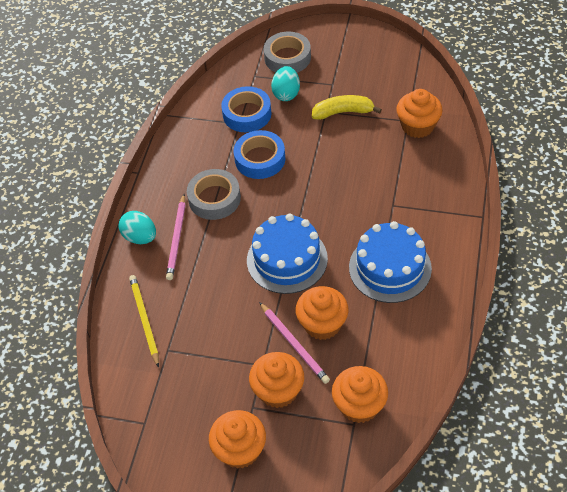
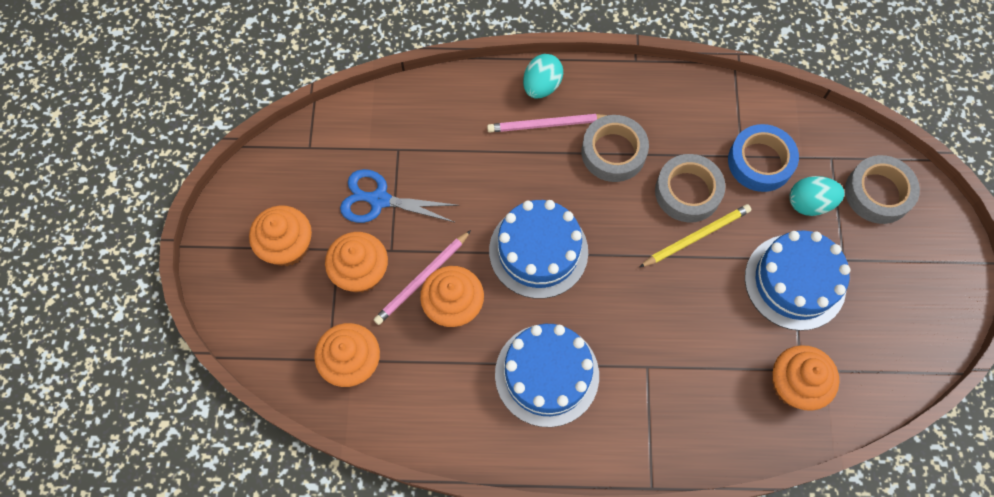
camera: 75 degrees right, 15 degrees up
yellow pencil [129,275,159,368] -> yellow pencil moved to [640,204,751,267]
blue tape [234,130,286,179] -> grey tape [655,154,725,223]
yellow banana [312,95,382,120] -> blue cake [745,231,851,331]
none -> blue scissors [340,169,459,223]

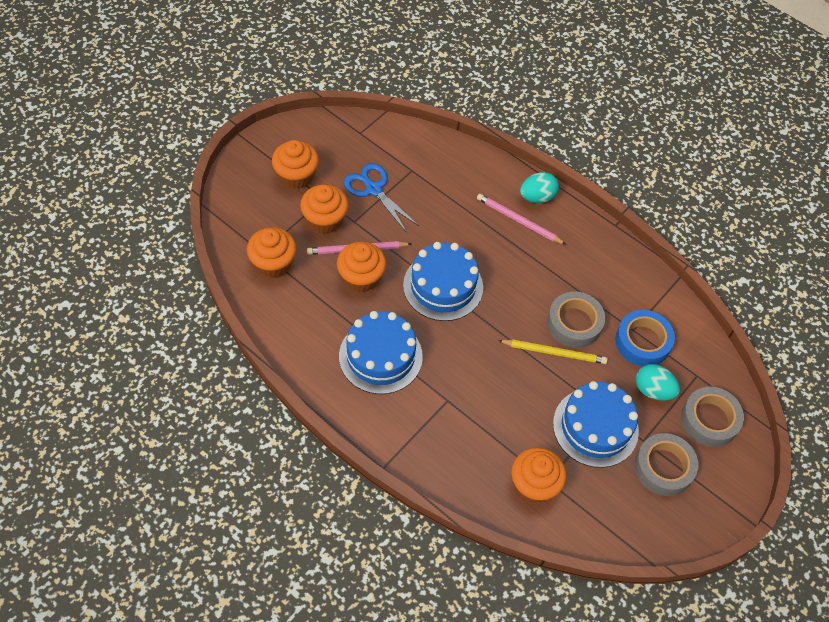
camera: 35 degrees right, 10 degrees down
grey tape [582,115,649,182] -> grey tape moved to [634,433,698,496]

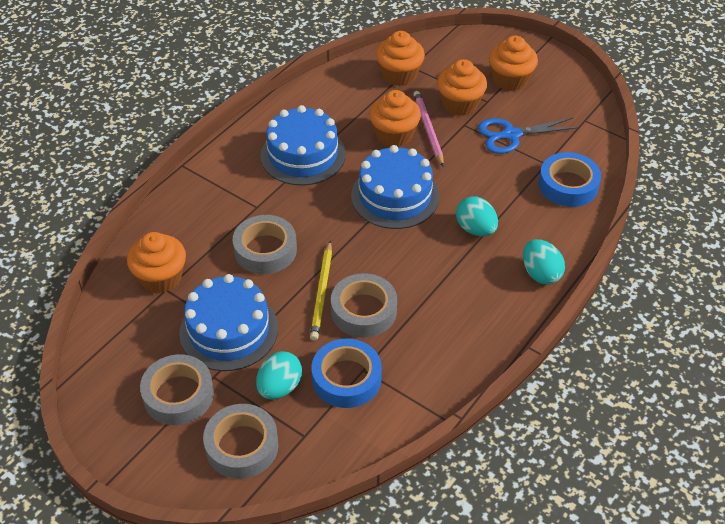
camera: 90 degrees right, 10 degrees down
blue scissors [344,163,419,233] -> blue scissors turned 150 degrees counterclockwise [478,118,579,154]
pink pencil [477,194,566,245] -> none
none -> grey tape [233,215,297,274]
none -> turquoise egg [456,196,498,236]
none -> blue tape [539,152,601,207]

